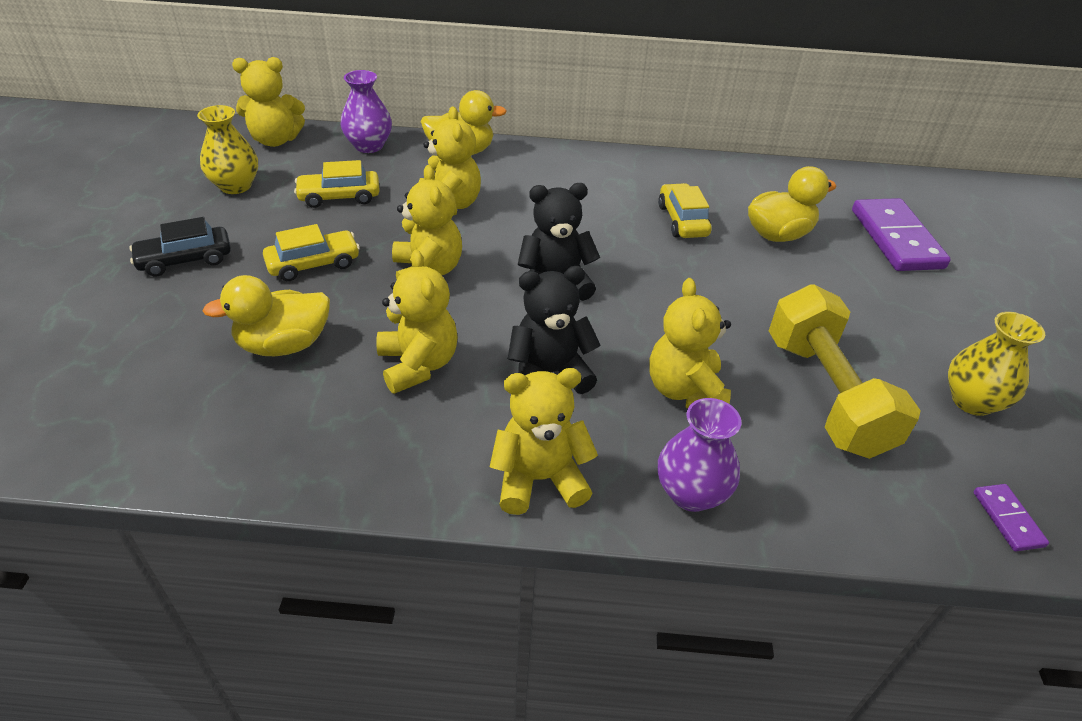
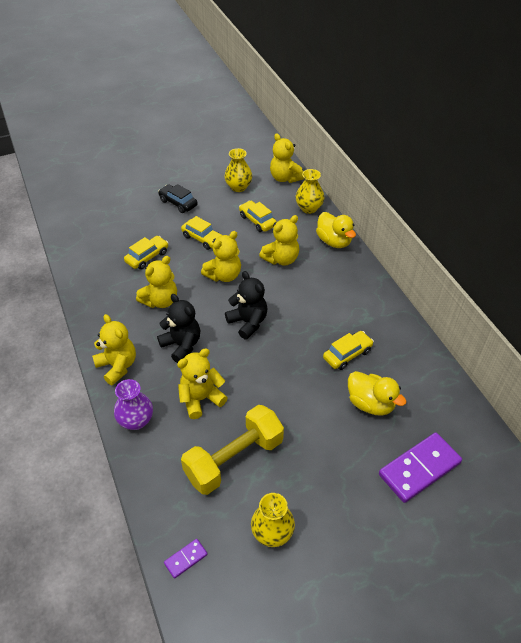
camera: 65 degrees right, 5 degrees up
yellow duck [203,275,330,356] -> yellow car [124,236,168,270]
purple vase [341,70,392,153] -> yellow vase [295,169,325,214]

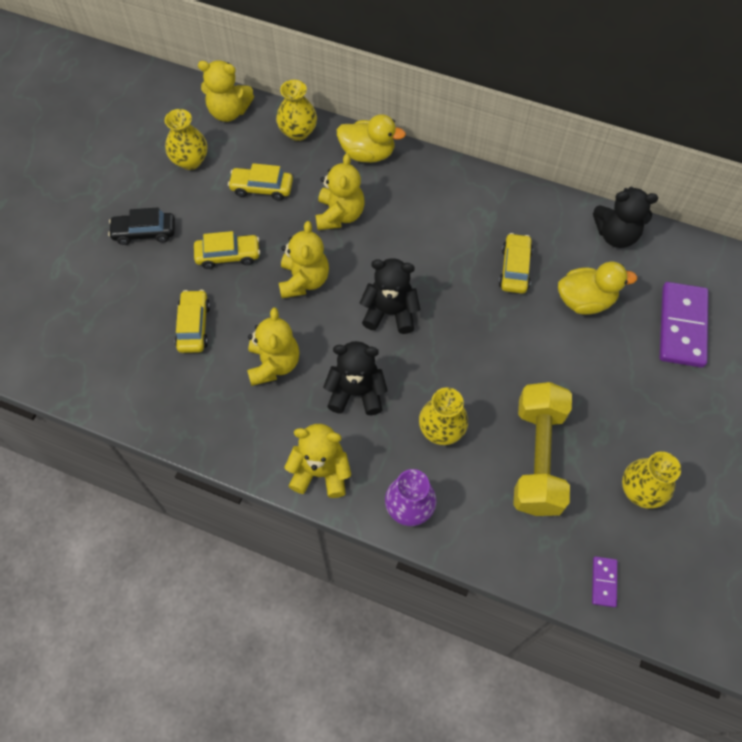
camera: 45 degrees left, 15 degrees up
yellow teddy bear [177,348,228,419] -> yellow vase [419,387,468,445]
none -> black teddy bear [593,187,658,248]

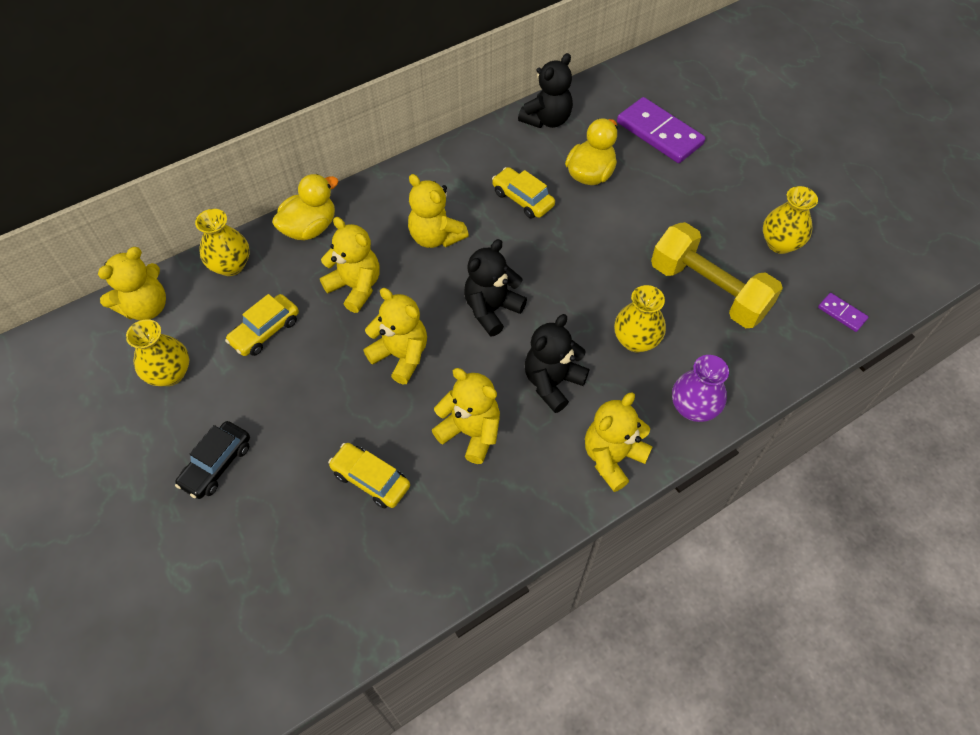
camera: 55 degrees left, 5 degrees down
yellow car [194,231,260,269] -> none
none -> yellow teddy bear [408,174,469,248]

